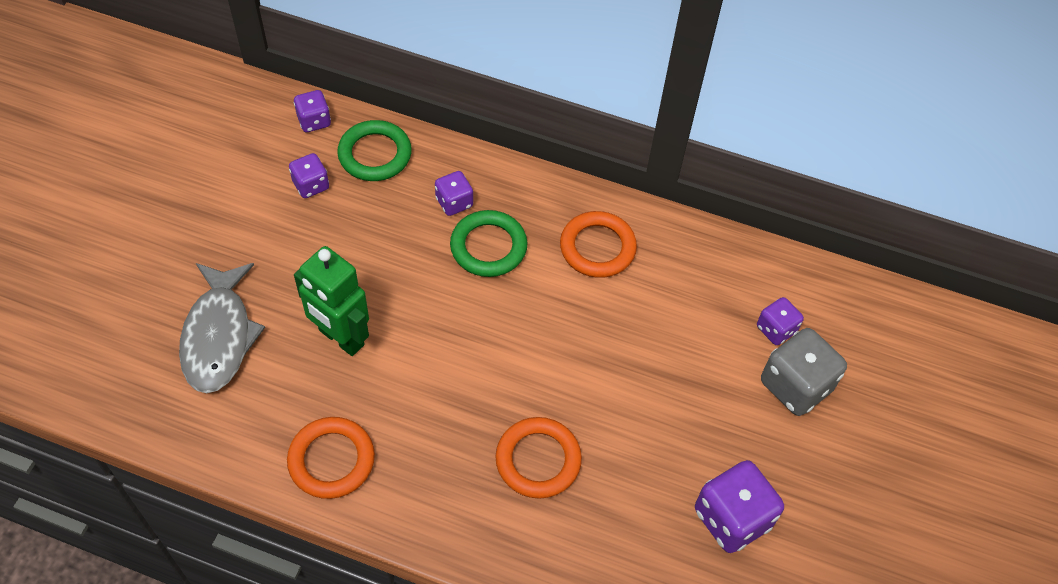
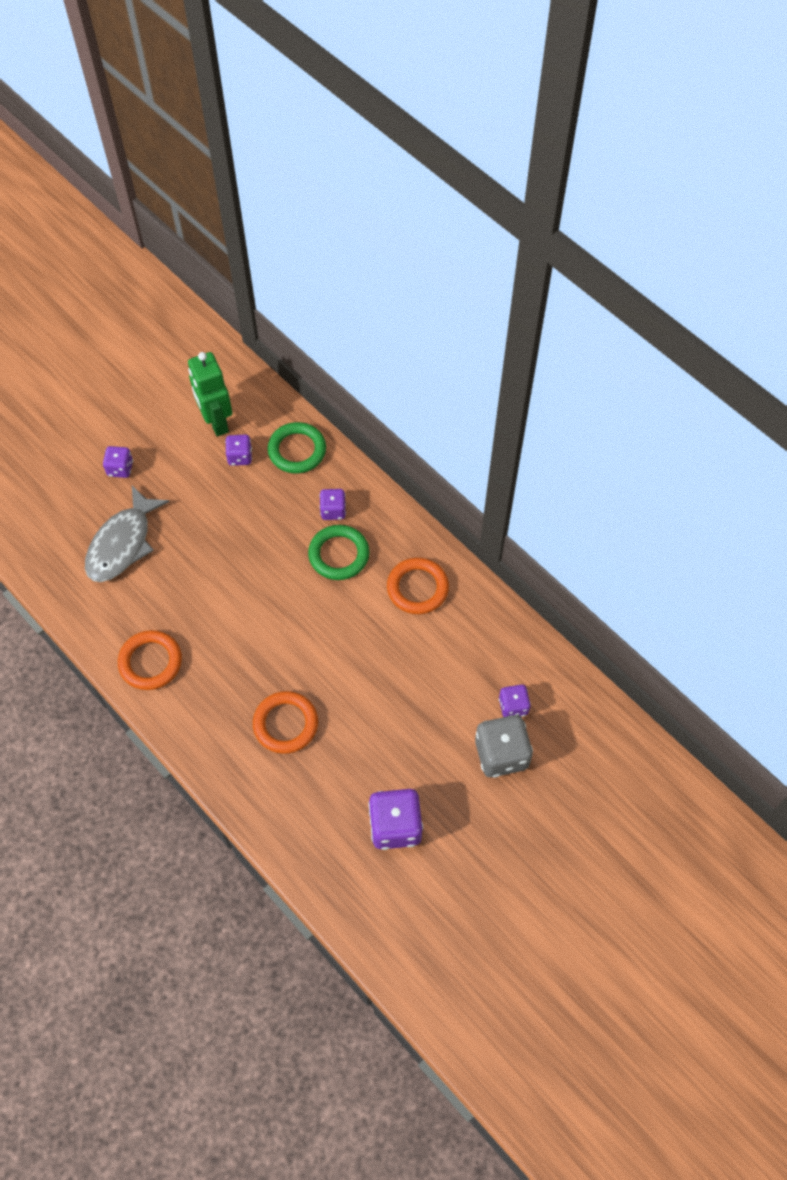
camera: 30 degrees right, 5 degrees up
purple dice [294,90,331,132] -> purple dice moved to [103,446,133,478]
green robot [294,246,369,356] -> green robot moved to [188,352,232,436]

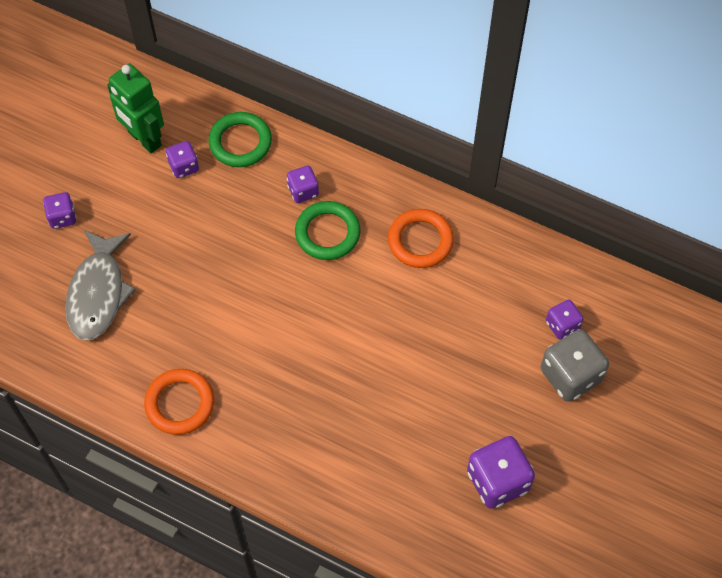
camera: 20 degrees left, 0 degrees up
orange ring [253,691,318,754] -> none

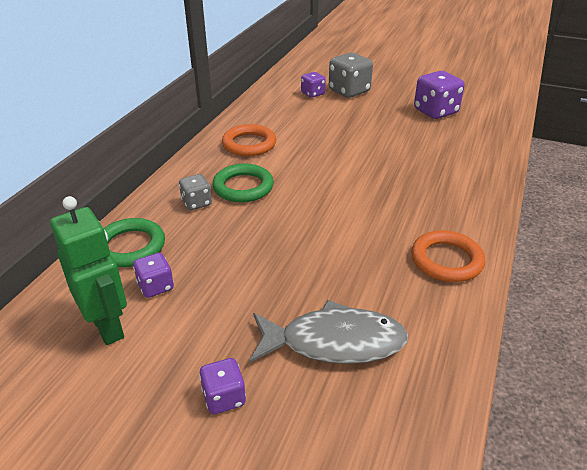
camera: 95 degrees left, 25 degrees down
green robot [107,64,164,153] -> green robot turned 75 degrees counterclockwise [50,196,127,345]
purple dice [287,166,319,203] -> grey dice [179,174,212,210]

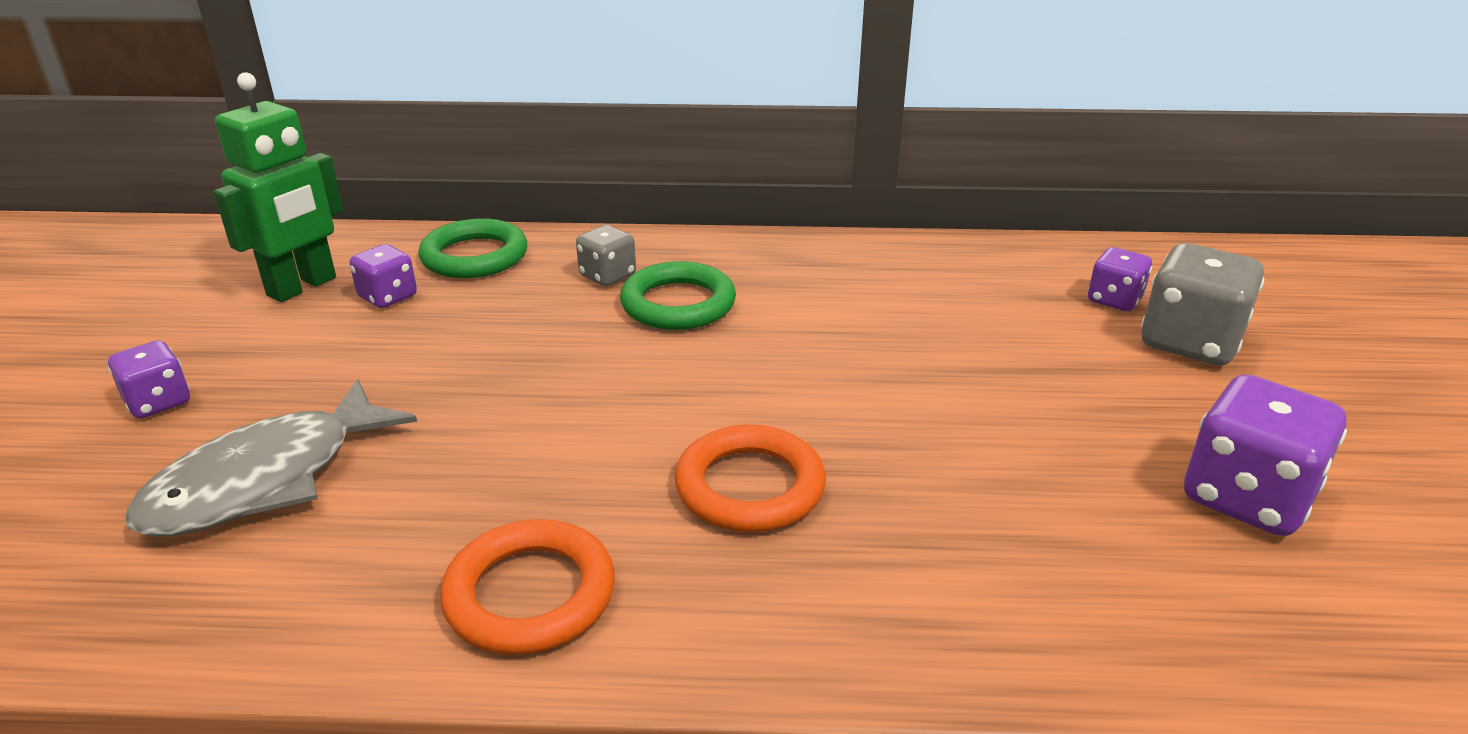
camera: 70 degrees right, 5 degrees down
orange ring [222,124,276,156] -> orange ring moved to [674,425,826,532]
grey fish [250,300,408,364] -> grey fish turned 60 degrees clockwise [125,379,417,537]

